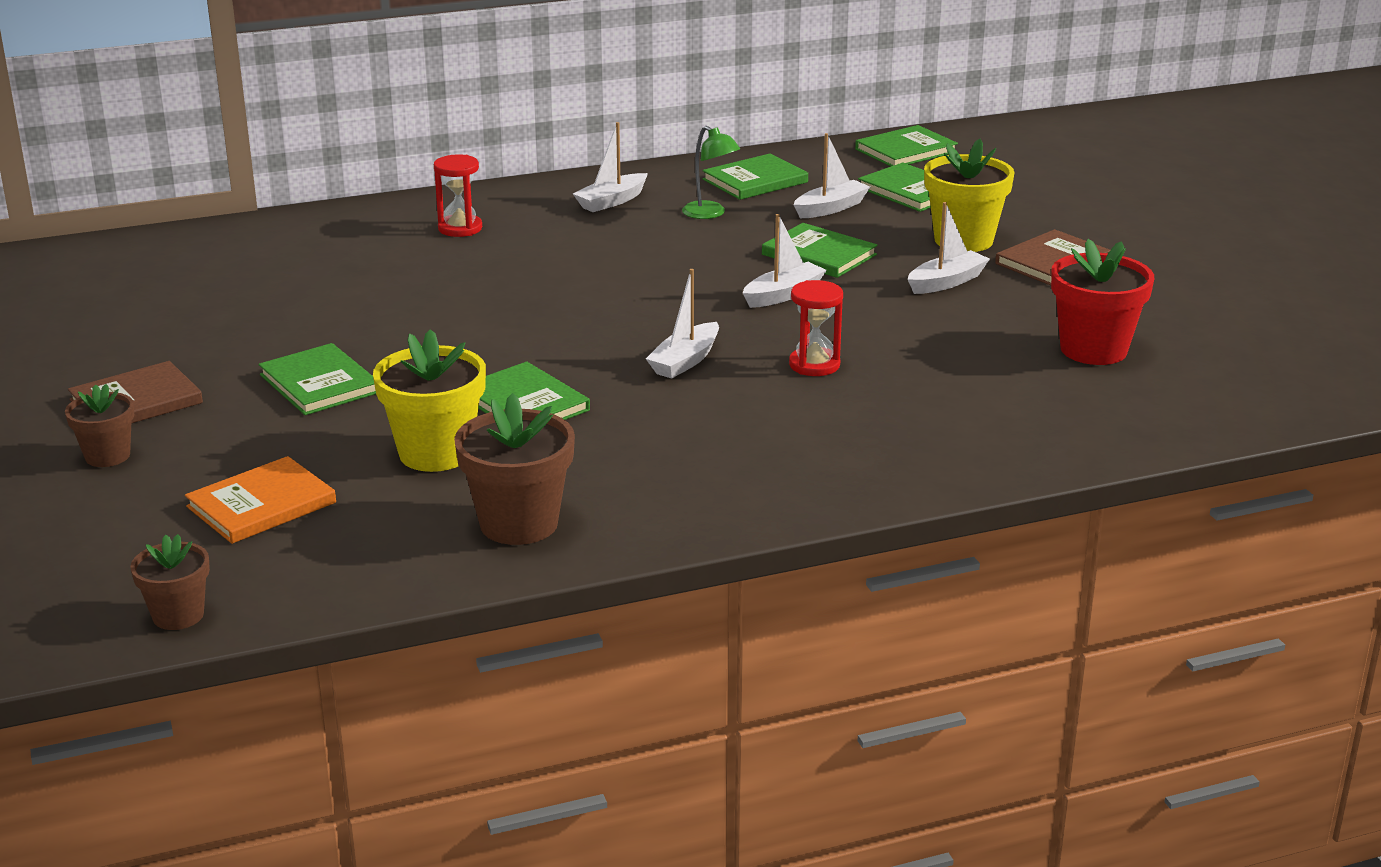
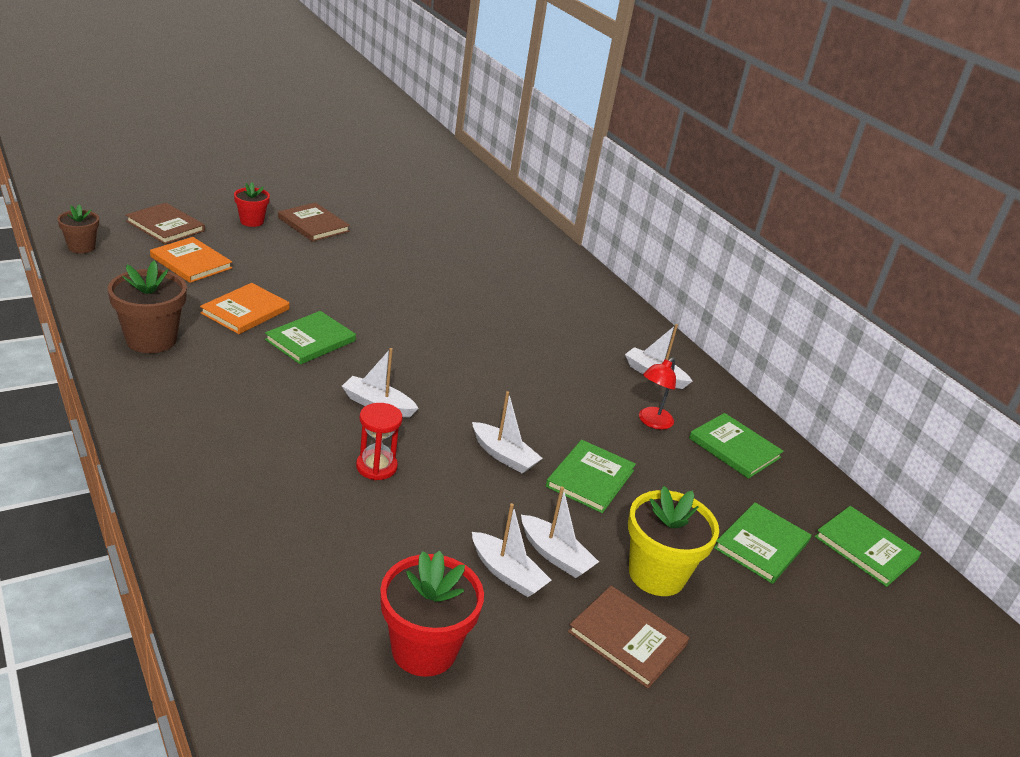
camera: 75 degrees right, 5 degrees up
brown flower pot [65,384,134,467] -> red flower pot [234,182,270,227]
green book [259,343,376,415] -> none
yellow flower pot [373,329,486,472] -> orange book [200,283,290,334]
red hourglass [434,154,482,237] -> none
green lamp [682,126,740,219] -> red lamp [639,357,676,430]
white boat [794,133,870,218] -> white boat moved to [472,503,551,597]
none -> brown book [126,203,205,244]

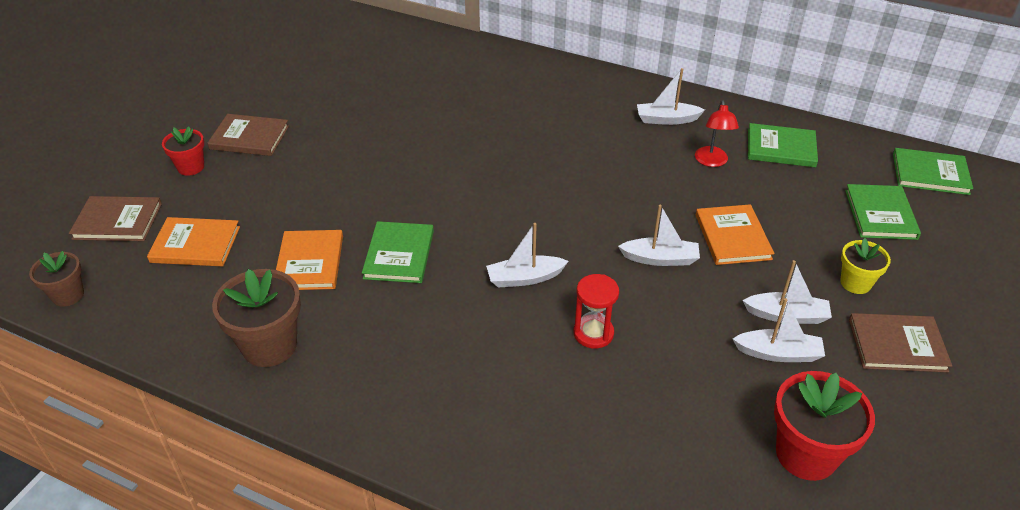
camera: 30 degrees left, 10 degrees up
green book [546,440,636,513] -> orange book [696,204,774,265]
yellow flower pot [628,486,719,596] -> yellow flower pot [840,238,891,294], size x0.59

